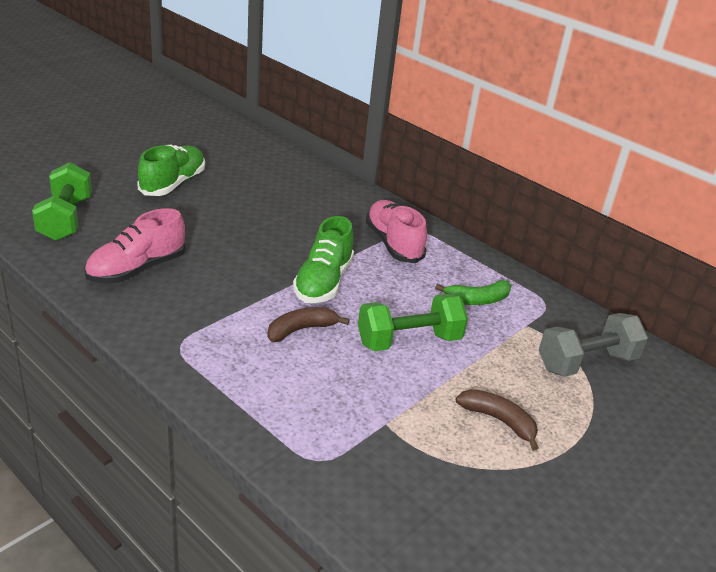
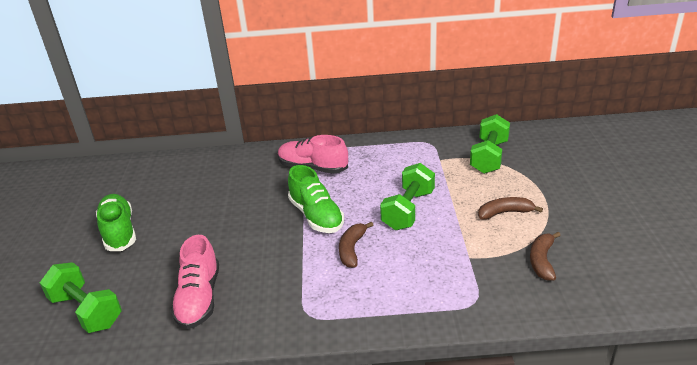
camera: 40 degrees left, 0 degrees up
green banana [435,280,511,305] -> none
grey dumbbell [539,313,648,377] -> green dumbbell [470,114,510,174]
none -> brown banana [530,232,561,281]

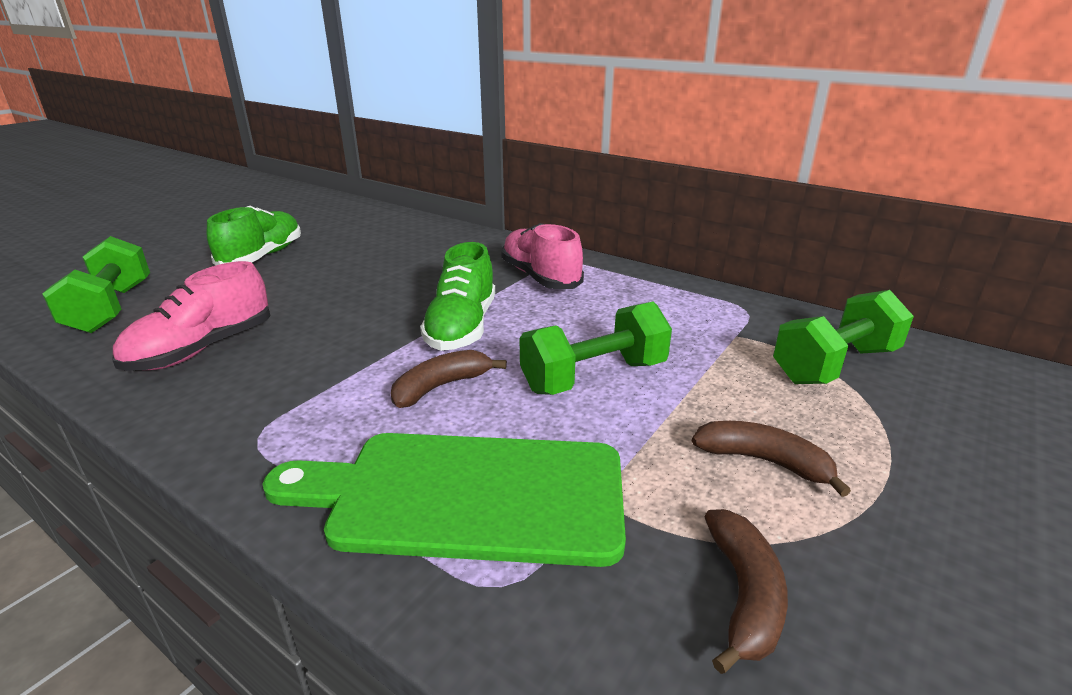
camera: 35 degrees right, 5 degrees down
brown banana [530,232,561,281] -> brown banana turned 135 degrees clockwise [704,509,788,674]
none -> green cutting board [262,433,626,567]

